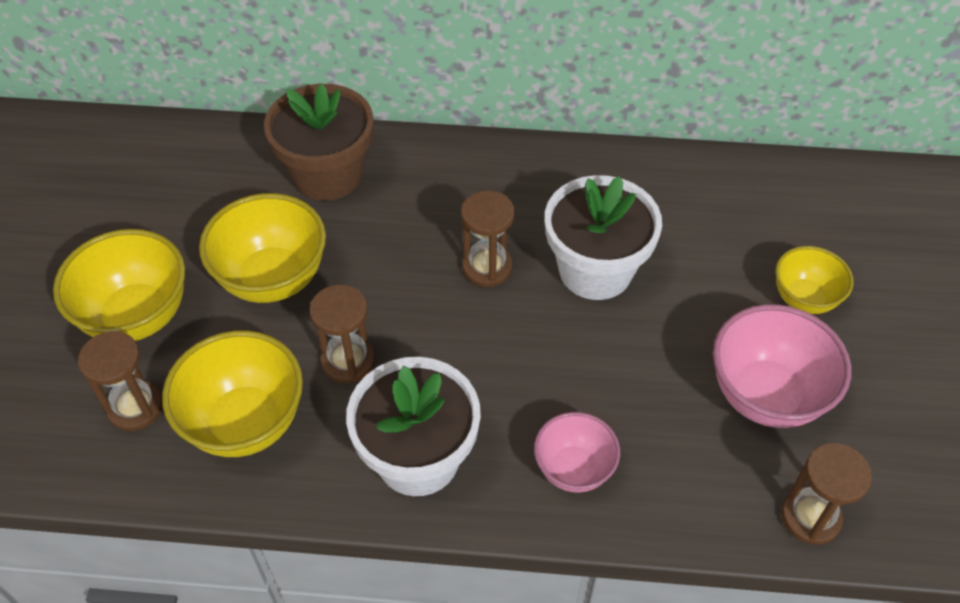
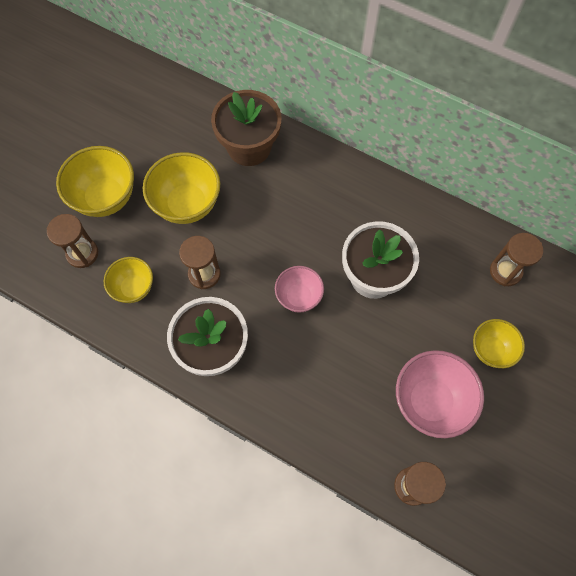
camera: 25 degrees right, 15 degrees up
yellow bowl [162,330,303,457] -> yellow bowl [104,257,153,303], size x0.61
brown hourglass [461,191,515,287] -> brown hourglass moved to [490,233,543,286]
pink bowl [534,412,620,493] -> pink bowl moved to [275,266,324,313]

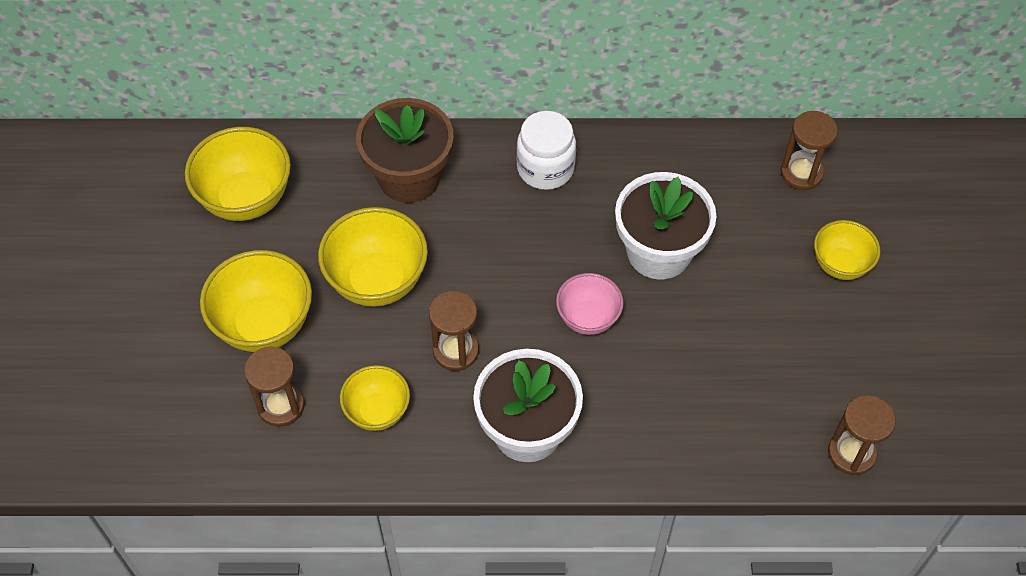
camera: 30 degrees left, 10 degrees down
pink bowl [396,350,484,438] -> none
none -> yellow bowl [185,127,291,221]
none -> white jar [516,111,576,190]

